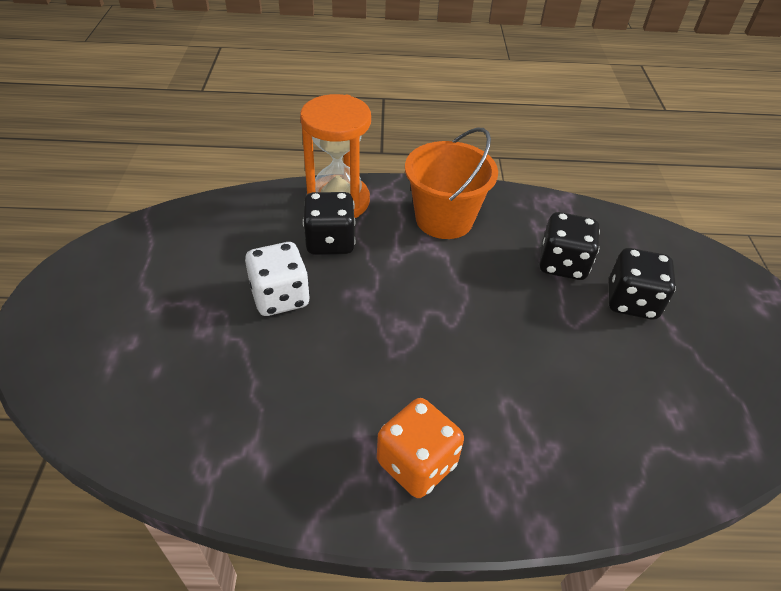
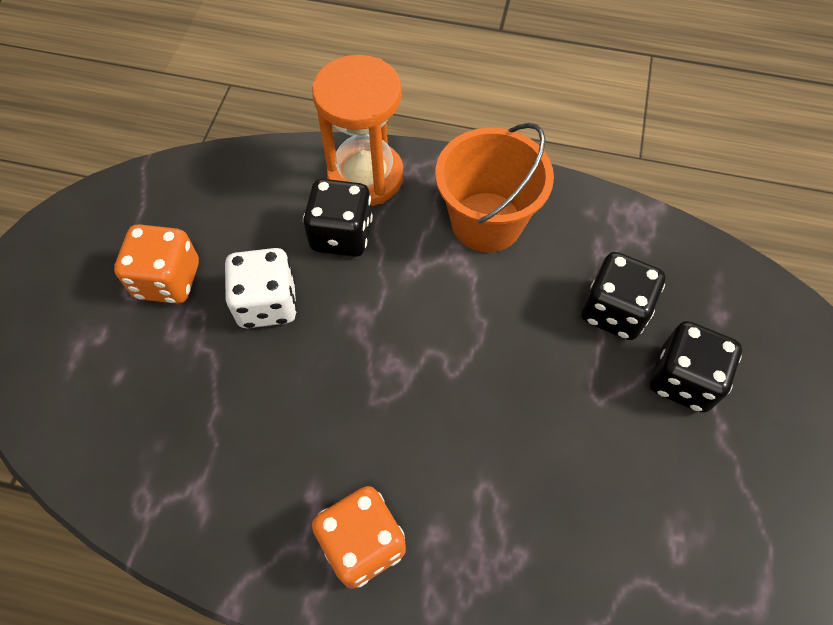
camera: 15 degrees right, 15 degrees up
none -> orange dice [114,224,199,304]

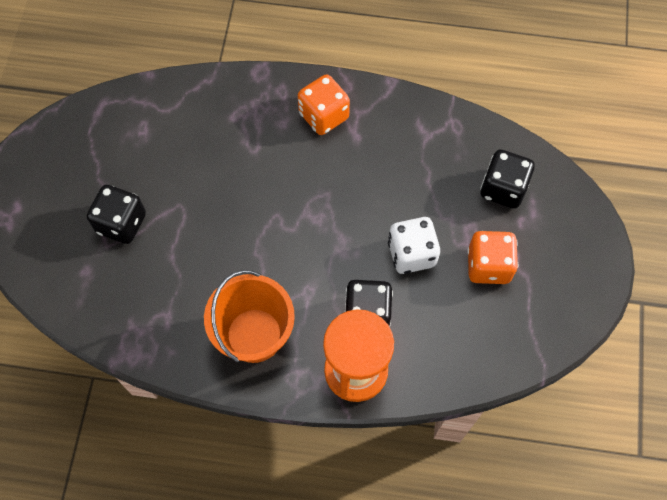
camera: 175 degrees right, 5 degrees up
black dice [581,252,665,340] -> black dice moved to [480,150,535,209]

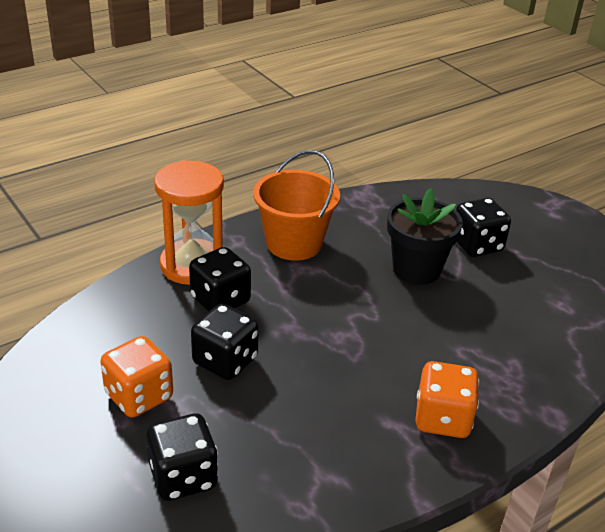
camera: 135 degrees right, 30 degrees down
white dice [388,217,440,274] -> black dice [191,304,259,380]
none -> black flower pot [387,188,463,285]

